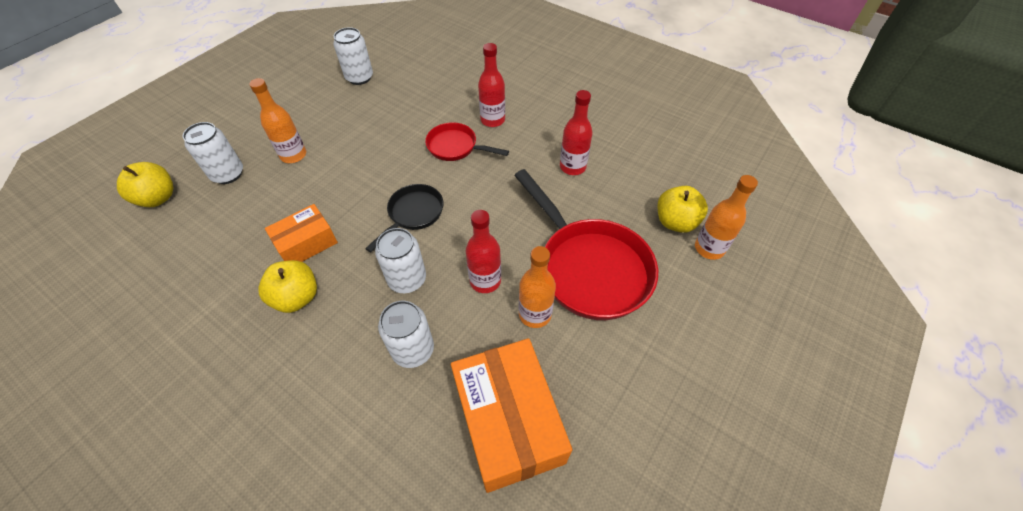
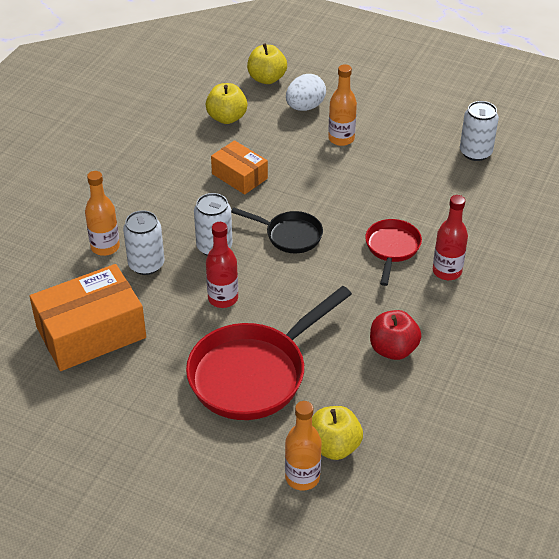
camera: 80 degrees right, 10 degrees down
white can [183,122,243,184] -> white egg [286,74,326,111]
yellow apple [259,260,317,313] -> yellow apple moved to [205,83,248,124]
orange bottle [519,246,556,328] -> orange bottle moved to [85,171,120,256]
red bottle [560,90,593,175] -> red apple [370,310,421,360]

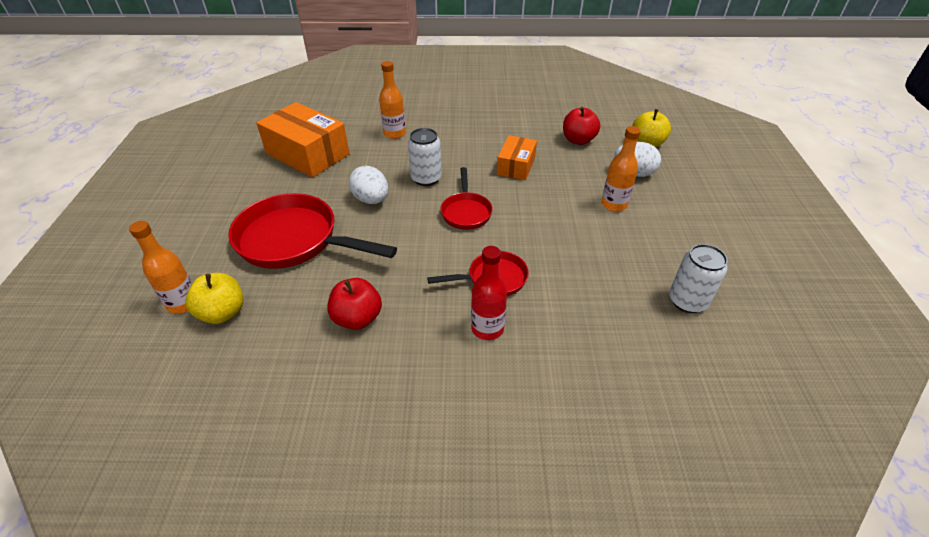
camera: 65 degrees right, 0 degrees up
white can [123,210,165,275] -> none
yellow apple [205,83,248,124] -> red apple [563,107,600,145]
red bottle [206,222,238,308] -> white egg [349,166,388,204]
black pan [231,207,323,253] -> red pan [440,167,493,230]

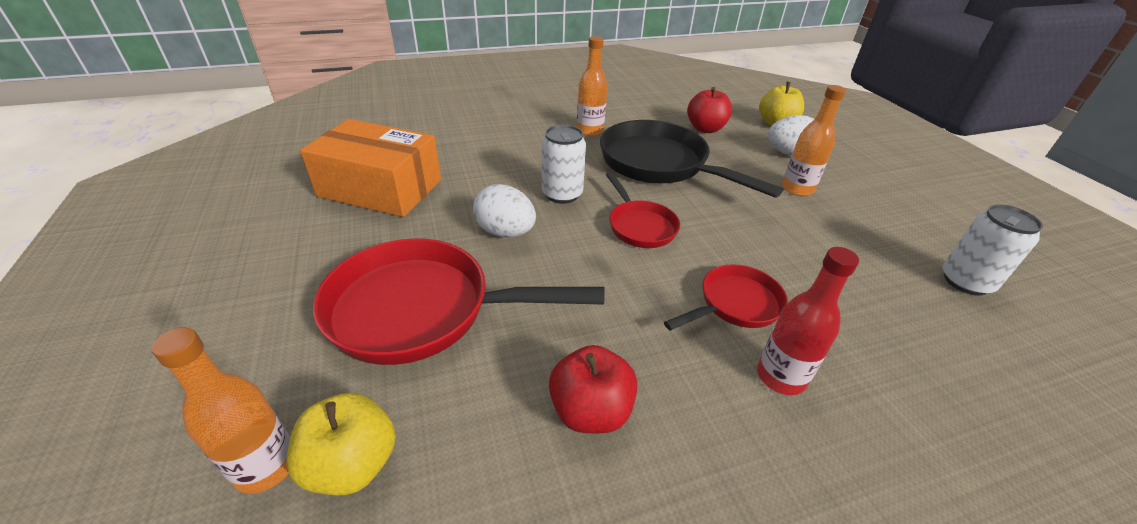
camera: 20 degrees left, 5 degrees down
orange bottle [379,61,406,139] -> orange bottle moved to [577,36,608,136]
orange box [497,135,537,180] -> black pan [600,120,783,198]

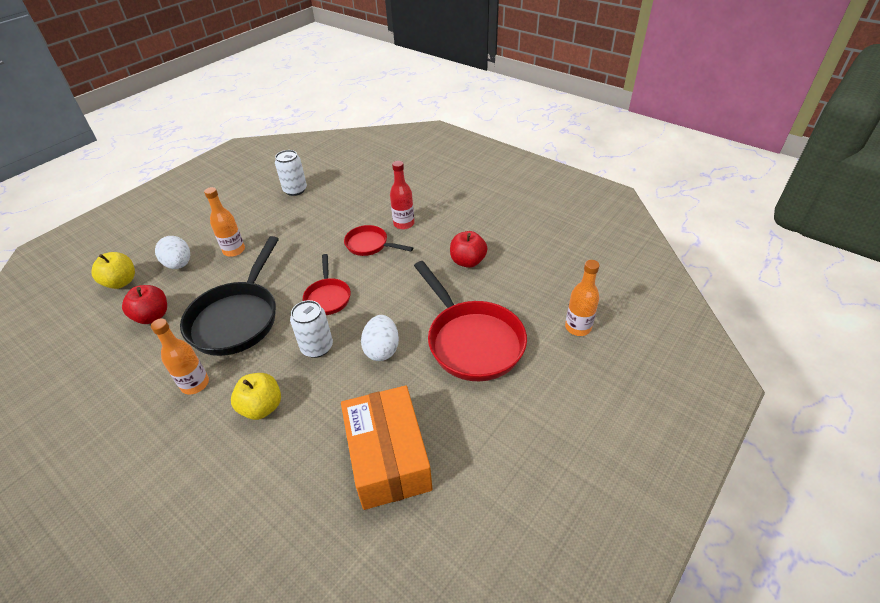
camera: 120 degrees left, 5 degrees up
yellow apple [287,393,396,495] -> yellow apple moved to [231,373,281,420]
red pan [606,172,680,248] -> red pan turned 135 degrees clockwise [303,254,351,315]

